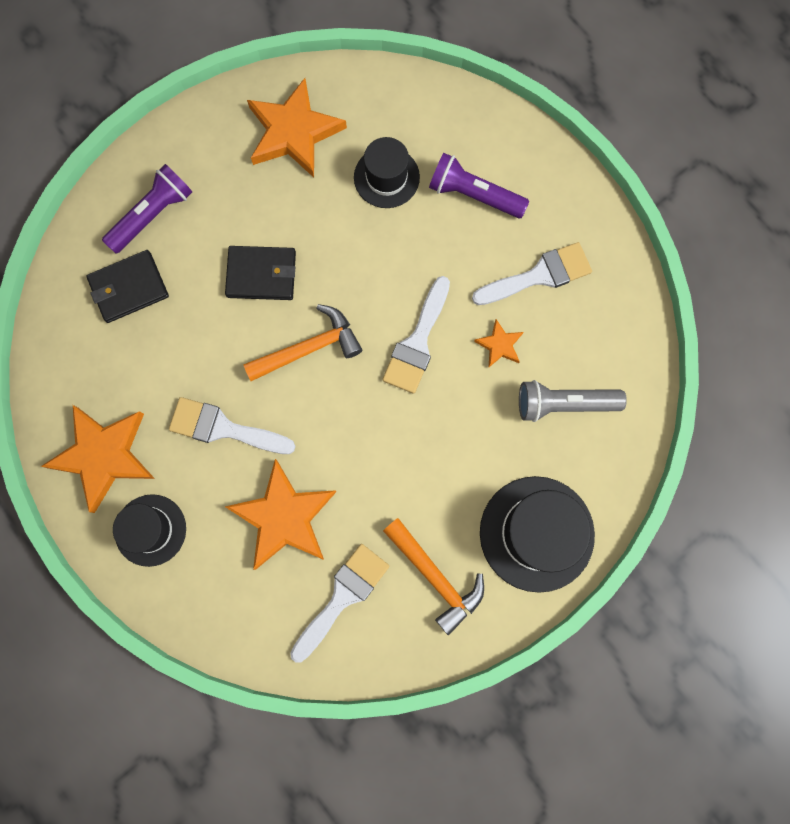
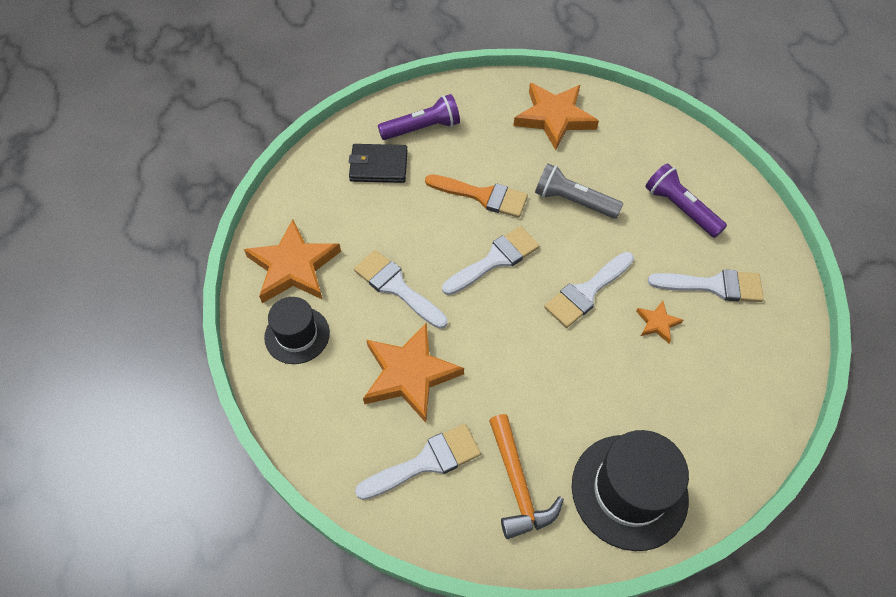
camera: 25 degrees right, 20 degrees down
black wallet [225,246,296,300] -> orange brush [425,174,528,218]
orange hammer [243,304,362,381] -> white brush [442,226,539,295]
black hat [354,137,420,208] -> none
grey flashlight [519,380,627,422] -> grey flashlight moved to [535,164,623,219]

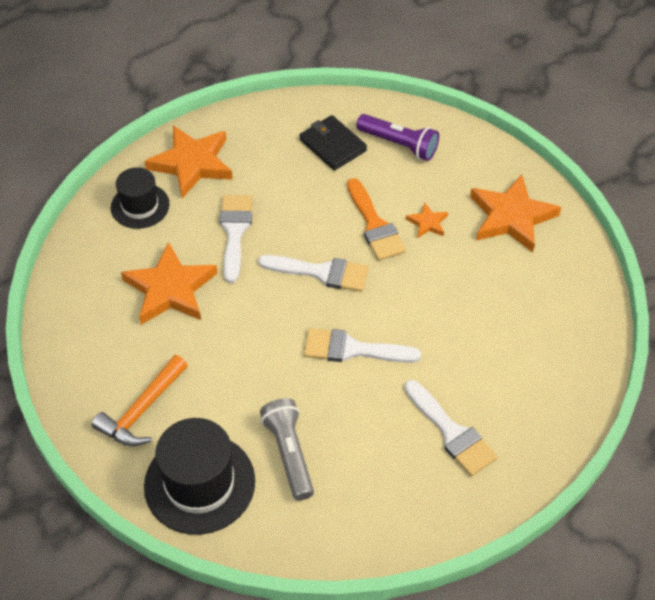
camera: 50 degrees right, 5 degrees down
white brush [355,424,481,500] -> none
grey flashlight [535,164,623,219] -> grey flashlight moved to [260,398,314,500]
orange star [636,301,683,343] -> orange star moved to [406,203,448,238]
purple flashlight [645,163,727,238] -> none

